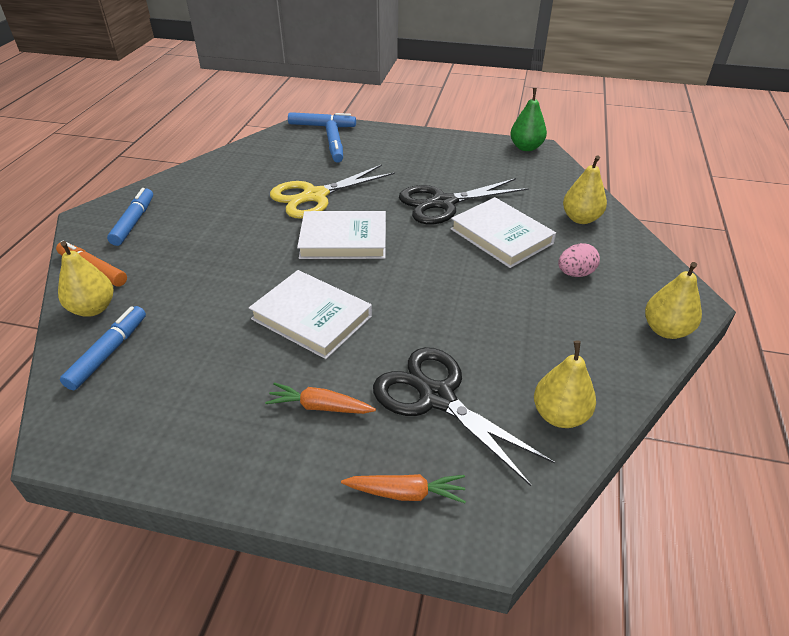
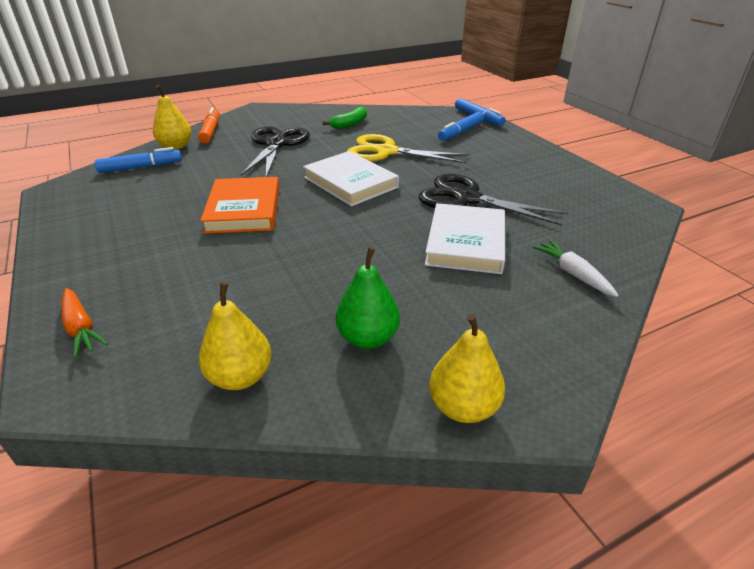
camera: 50 degrees right, 5 degrees down
blue marker [107,188,153,246] -> none
white book [249,270,372,359] -> orange book [200,177,279,234]
orange carrot [265,383,376,414] -> none
black scissors [373,347,555,486] -> black scissors moved to [241,126,310,177]
green pear [510,88,547,151] -> green pear moved to [336,247,400,349]
pink egg [558,243,600,277] -> none
yellow pear [563,155,607,224] -> white carrot [532,240,619,297]
none -> green banana [322,106,367,129]

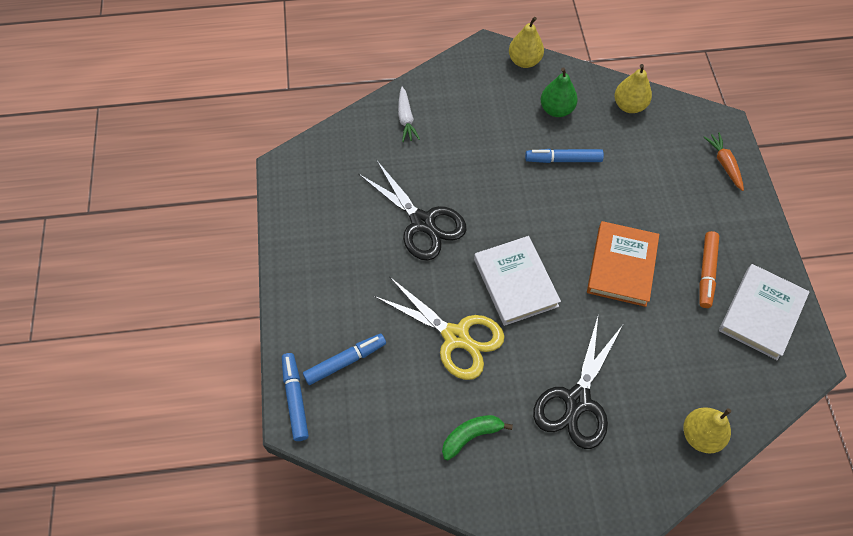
camera: 160 degrees left, 25 degrees up
blue marker [95,147,182,173] -> blue marker moved to [525,149,604,163]
orange marker [198,107,219,143] -> orange marker moved to [700,231,719,308]
white book [425,203,505,274] -> white book moved to [719,264,810,360]

